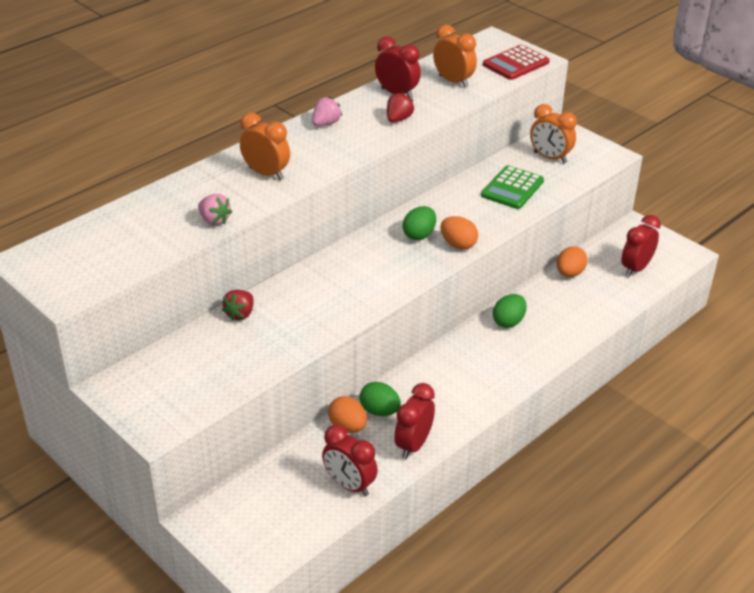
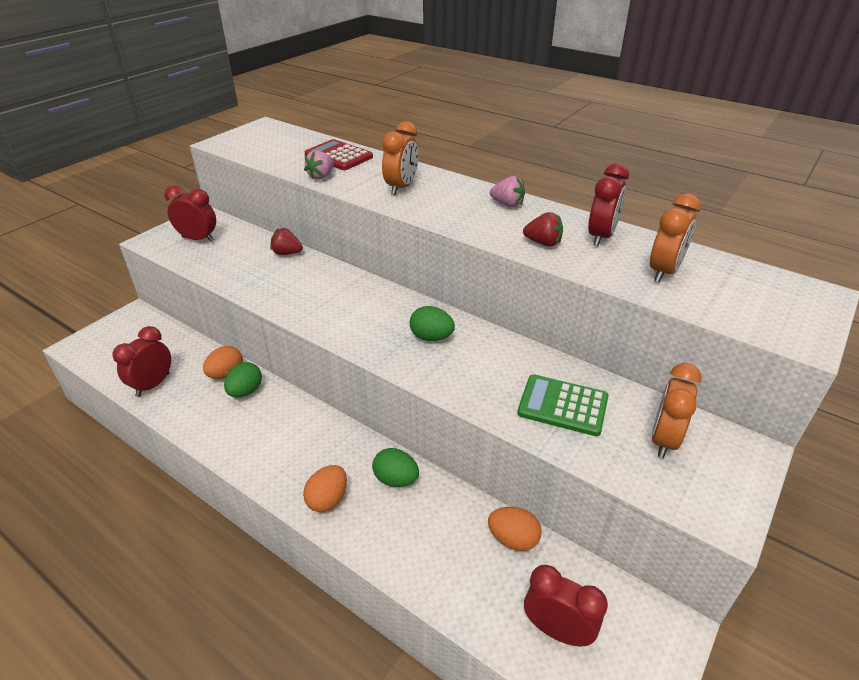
camera: 80 degrees right, 0 degrees up
red clock [394,383,435,459] -> red clock moved to [164,185,216,242]
orange egg [440,216,478,250] -> orange egg moved to [303,465,347,512]
red calculator [483,45,550,80] -> red calculator moved to [305,139,373,170]

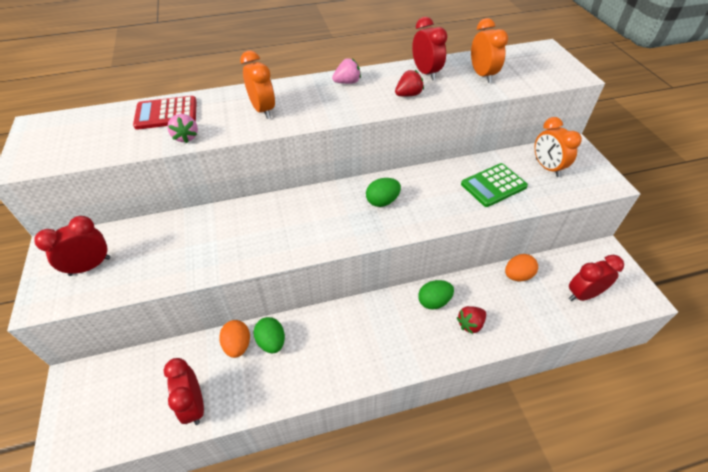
camera: 50 degrees left, 10 degrees up
red strawberry [270,228,303,255] -> red strawberry moved to [457,306,486,334]
orange egg [303,465,347,512] -> none

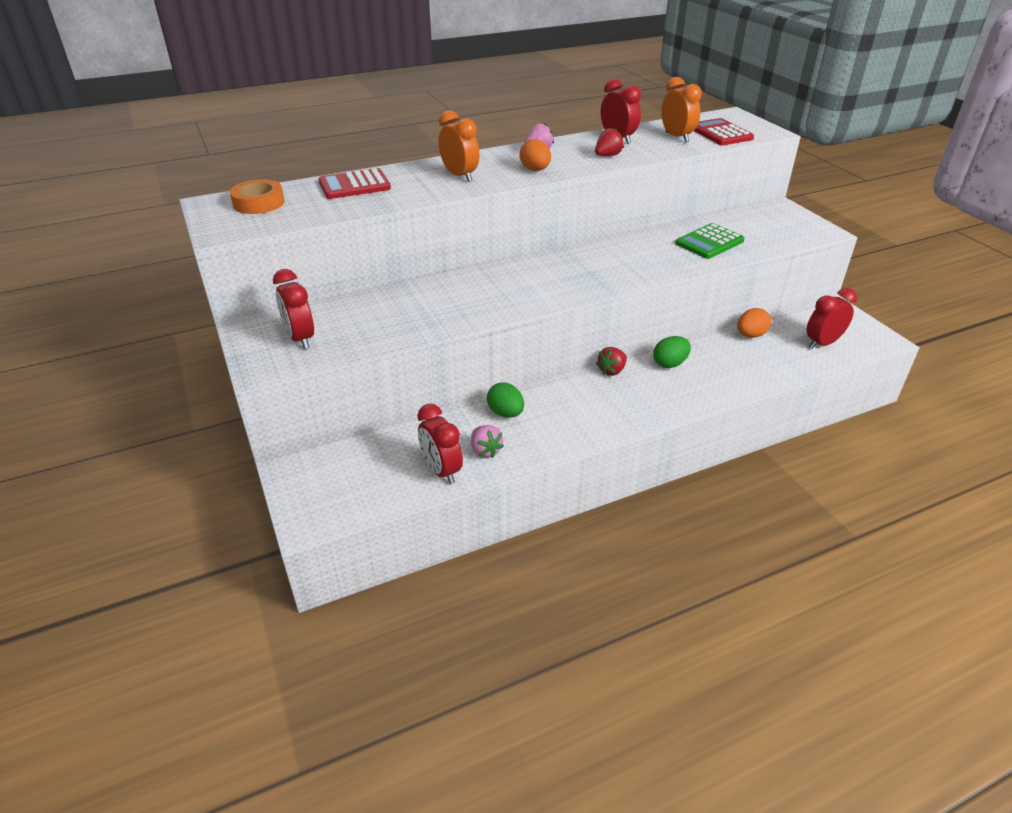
camera: 10 degrees left, 10 degrees down
red clock [34,216,110,276] -> red clock turned 75 degrees counterclockwise [273,269,314,349]
pink strawberry [167,114,198,143] -> pink strawberry moved to [471,425,504,458]
orange egg [219,320,250,358] -> orange egg moved to [519,139,551,171]
green egg [366,178,401,207] -> none
red strawberry [457,306,486,334] -> red strawberry moved to [596,347,627,376]
orange clock [535,117,582,177] -> none
none -> orange tape [230,179,284,214]
none -> red calculator [694,118,754,145]

